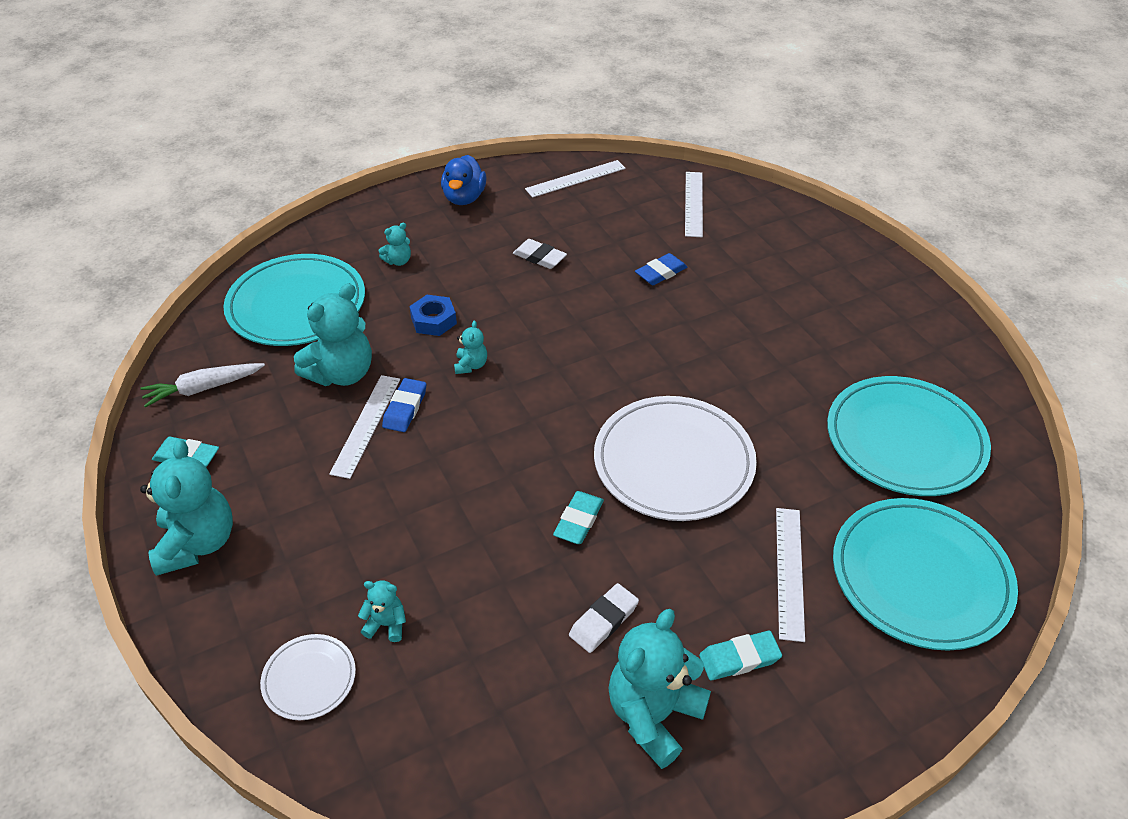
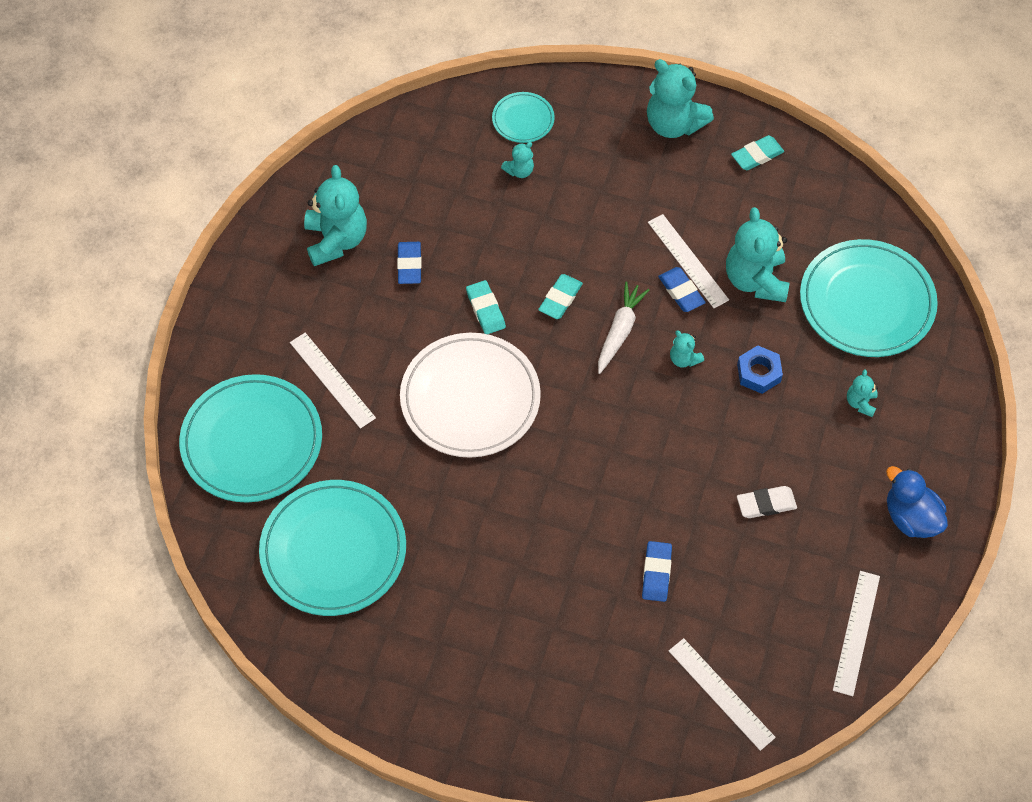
camera: 135 degrees right, 15 degrees up
white carrot [140,363,265,408] -> white carrot moved to [598,281,649,374]
white plate [260,634,356,720] -> turquoise plate [492,92,555,143]
white eraser [569,583,639,653] -> blue eraser [397,242,422,284]
turquoise eraser [699,631,782,680] -> turquoise eraser moved to [538,274,583,319]

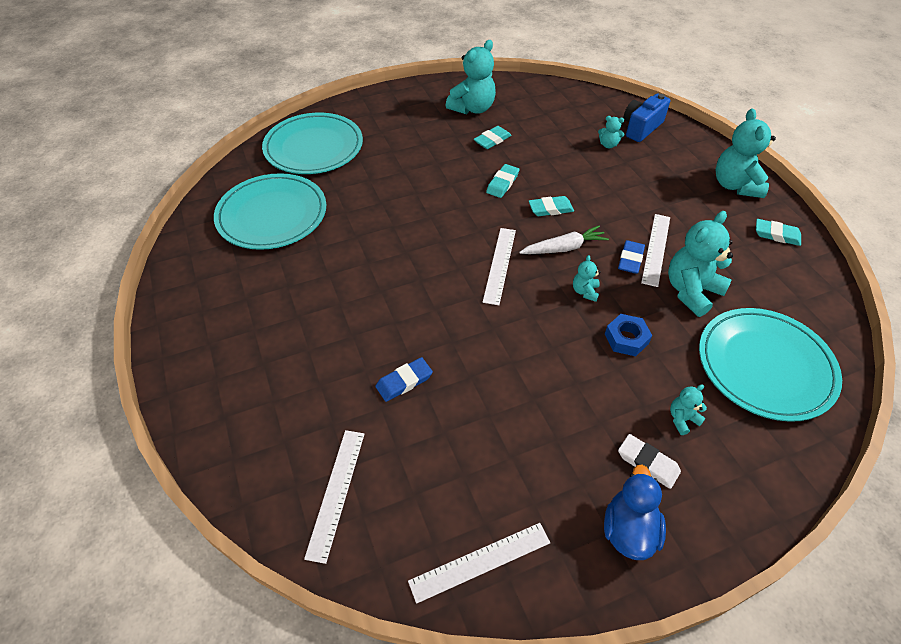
camera: 50 degrees right, 10 degrees down
white ruler [290,333,376,429] -> white ruler moved to [483,228,516,305]
blue eraser [397,242,422,284] -> turquoise eraser [474,126,511,149]
white plate [400,333,541,458] -> none
turquoise plate [492,92,555,143] -> blue camera [624,94,670,142]
white eraser [737,486,797,518] -> white eraser moved to [618,434,681,489]

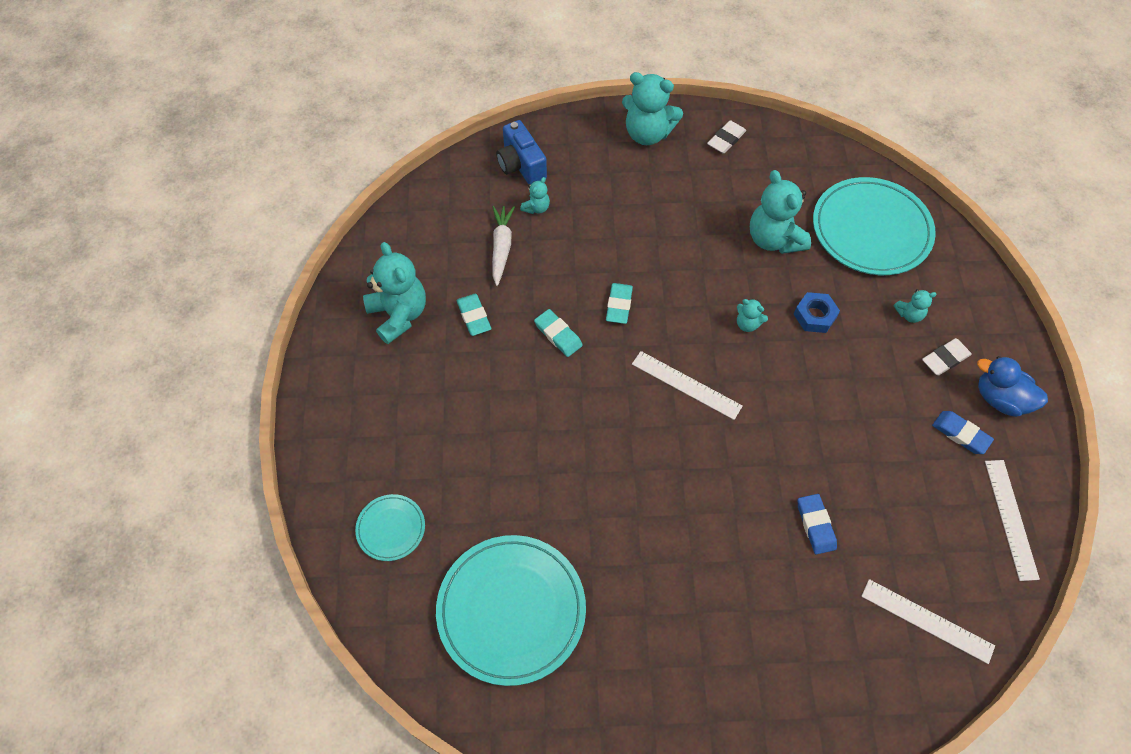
camera: 70 degrees left, 10 degrees up
turquoise plate [262,113,363,174] -> turquoise plate [355,494,425,561], size x0.49
white carrot [519,225,609,254] -> white carrot moved to [492,206,515,286]
blue eraser [618,240,645,274] -> blue eraser moved to [932,411,994,454]
white ruler [641,214,670,287] -> none
turquoise teddy bear [670,384,707,435] -> turquoise teddy bear turned 90 degrees counterclockwise [894,289,937,323]
turquoise eraser [756,219,801,246] -> white eraser [707,120,746,154]

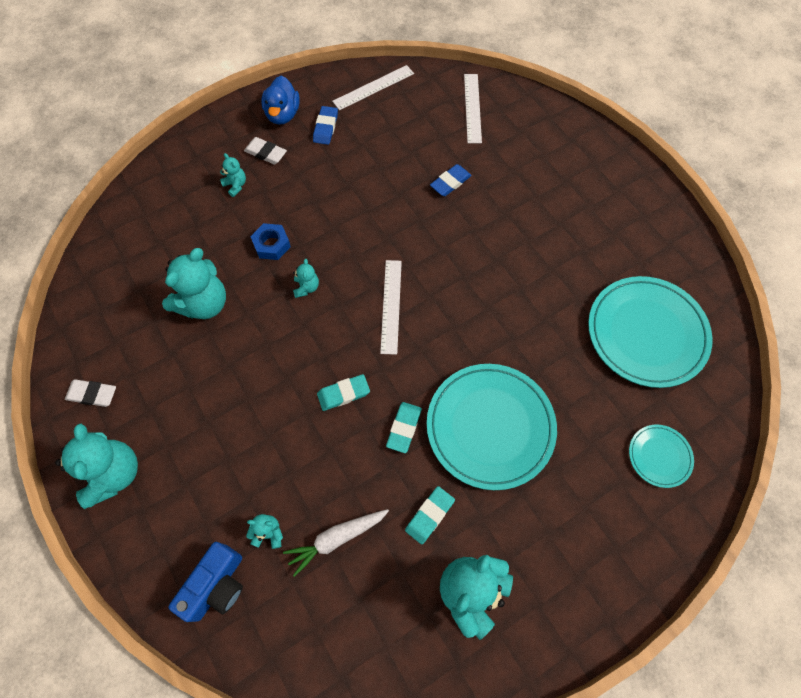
camera: 120 degrees left, 5 degrees up
turquoise plate [813,177,936,275] -> turquoise plate moved to [427,364,557,490]

